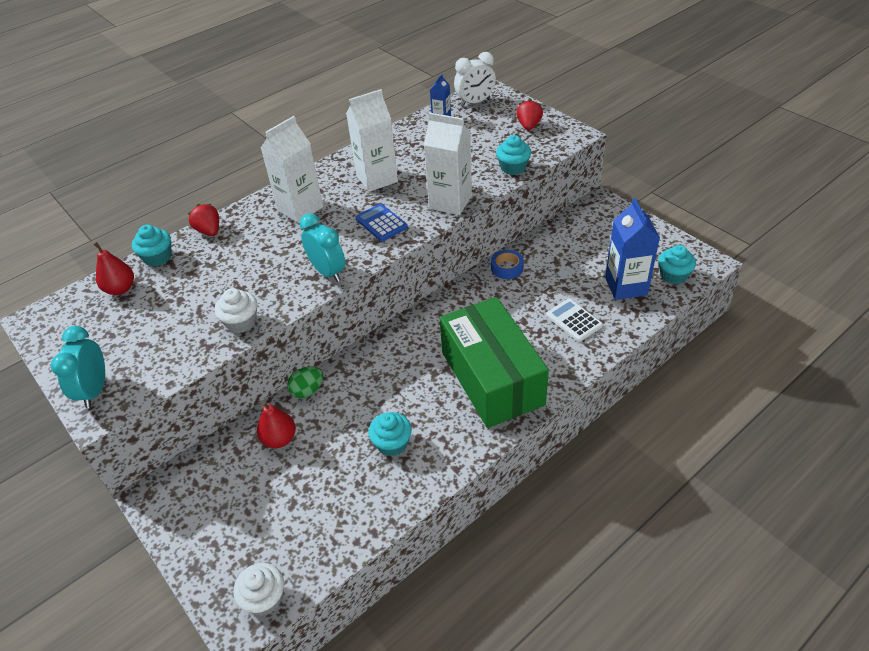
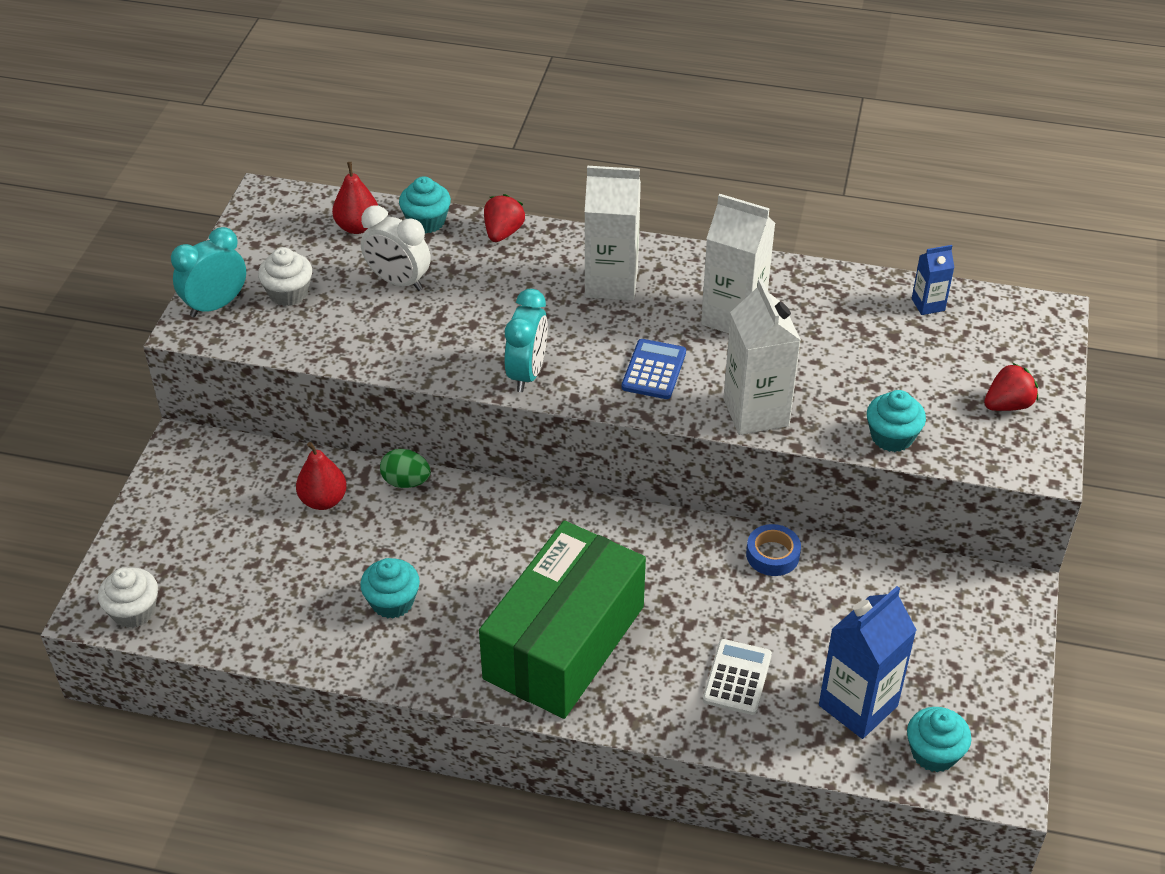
camera: 50 degrees right, 0 degrees up
white cupcake [215,288,257,333] -> white cupcake moved to [258,247,312,306]
white clock [454,52,496,106] -> white clock moved to [361,206,431,291]

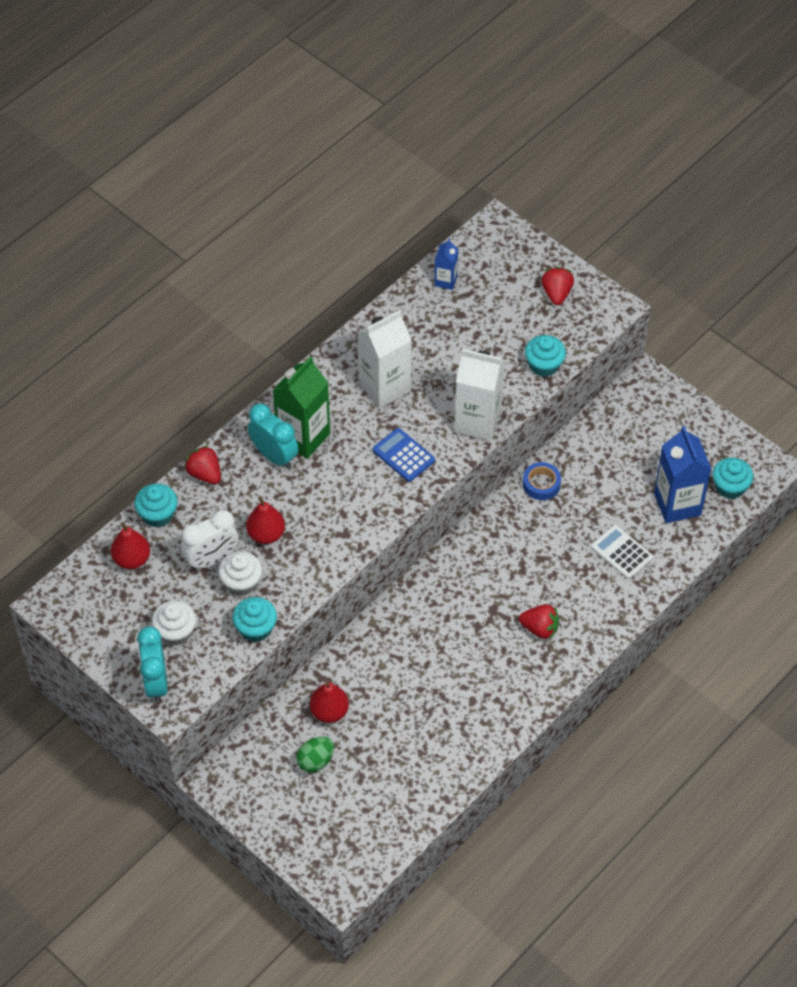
camera: 60 degrees left, 10 degrees up
white cupcake [98,567,158,628] -> white cupcake moved to [218,551,262,596]
turquoise cupcake [360,558,420,619] -> turquoise cupcake moved to [232,597,277,642]
green egg [380,449,431,488] -> green egg moved to [296,737,334,773]
green box [479,521,646,719] -> red strawberry [519,604,559,639]
turquoise clock [504,289,548,392] -> turquoise clock moved to [248,404,299,469]
white carton [585,166,641,301] -> green carton [272,356,330,459]
none -> red pear [246,496,285,544]

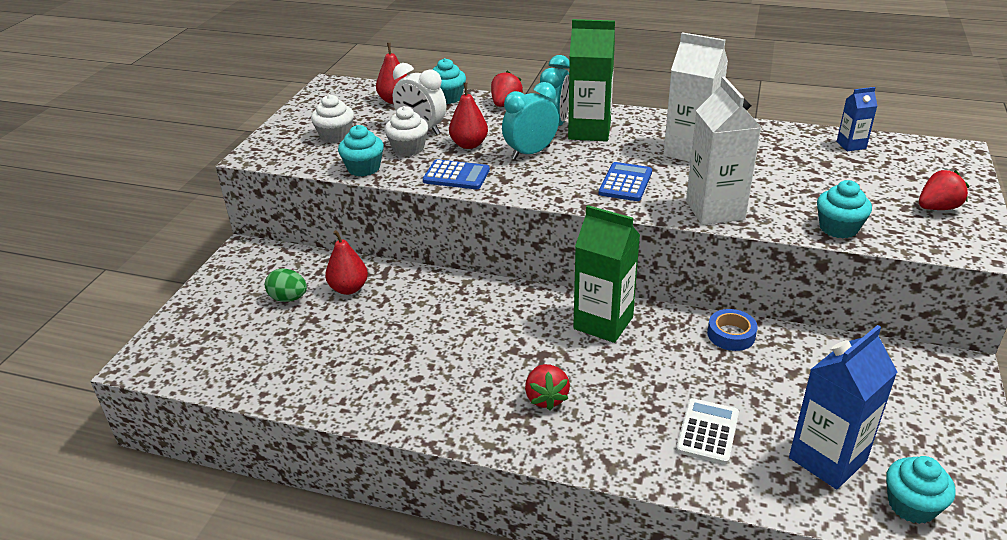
camera: 65 degrees right, 20 degrees down
turquoise clock [137,626,168,703] -> turquoise clock moved to [502,82,559,160]
none -> blue calculator [423,159,490,189]
none -> green carton [573,205,640,343]

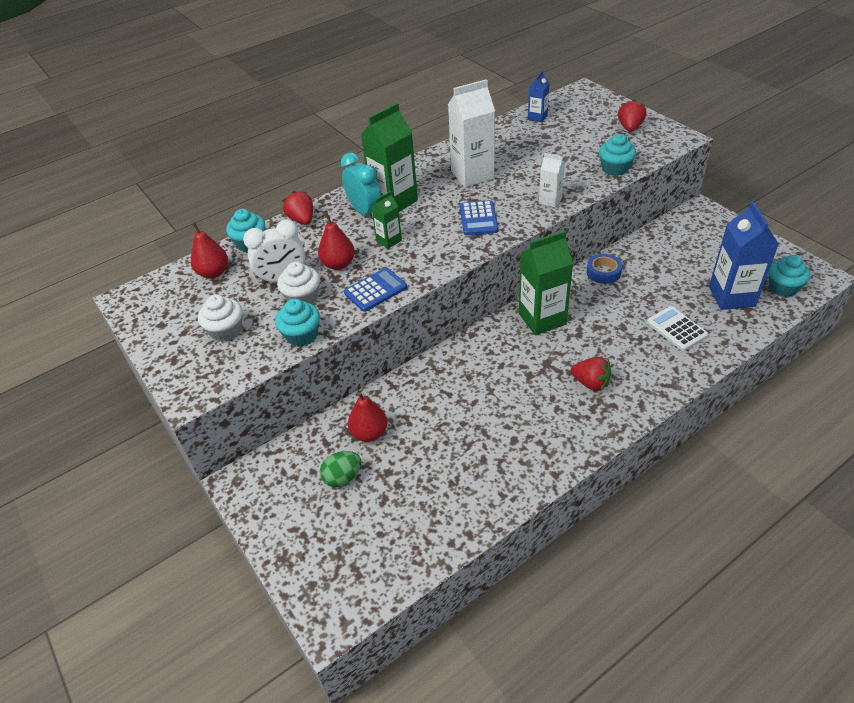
camera: 50 degrees left, 10 degrees up
turquoise clock [502,82,559,160] -> green carton [371,191,402,249]
blue calculator [599,162,652,201] -> blue calculator turned 150 degrees counterclockwise [460,200,498,235]
white carton [686,77,761,225] -> white carton [539,153,565,208], size x0.52

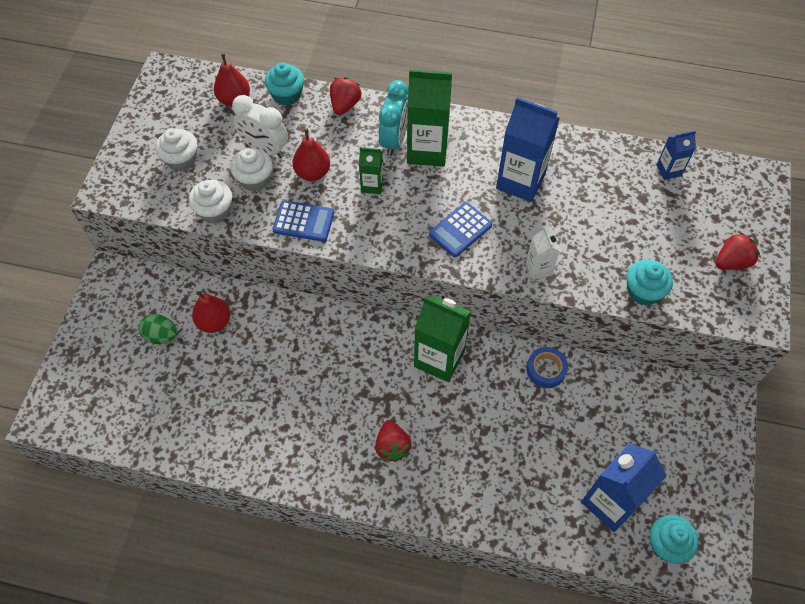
camera: 45 degrees right, 15 degrees up
turquoise cupcake [275,299,320,347] -> white cupcake [189,180,232,224]
white carton [448,79,495,187] -> blue carton [496,97,560,202]
white calculator [647,306,708,351] -> none

